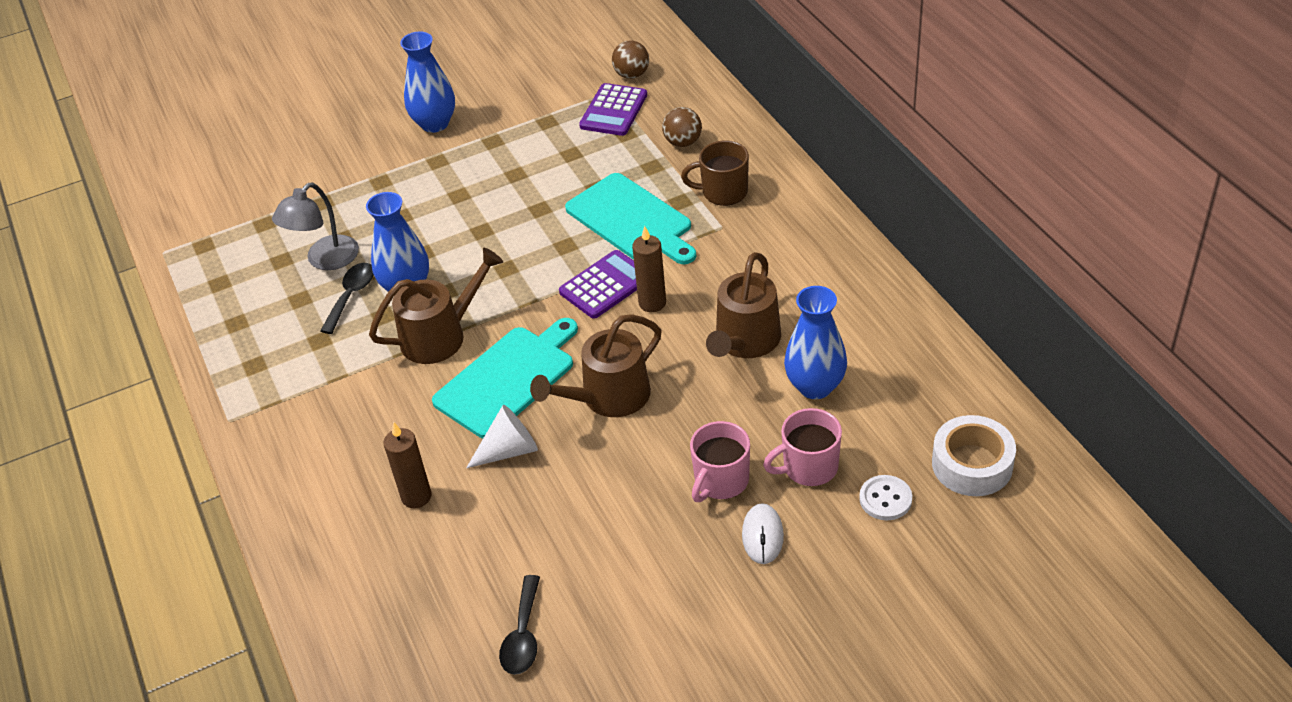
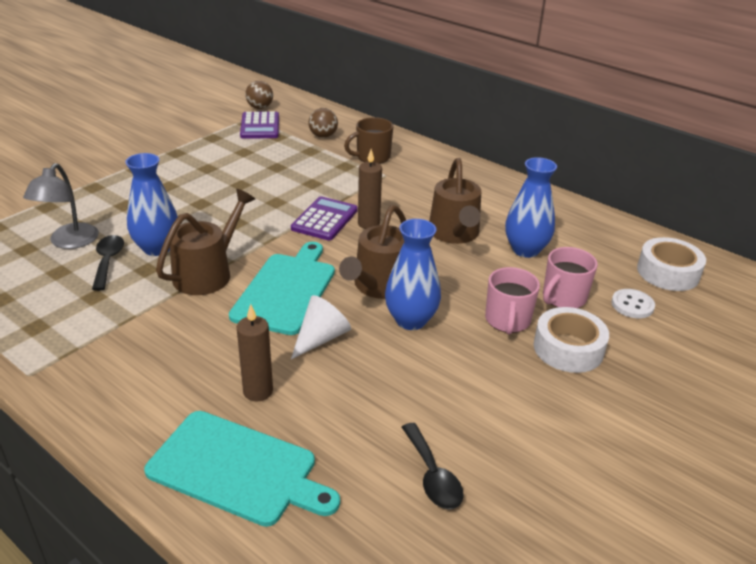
camera: 30 degrees left, 10 degrees down
blue vase [400,31,455,133] -> blue vase moved to [385,219,441,330]
turquoise cutting board [565,173,696,264] -> turquoise cutting board moved to [144,411,340,527]
white mouse [742,503,784,564] -> white tape [534,307,609,373]

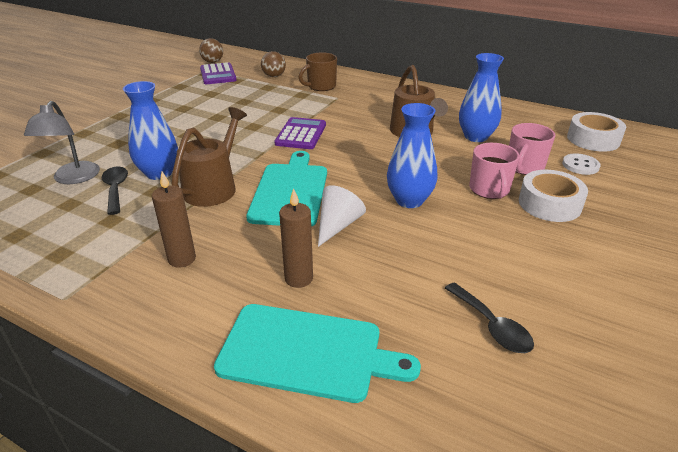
camera: 10 degrees left, 0 degrees up
brown watering can [339,205,406,299] -> none
brown candle [358,149,382,229] -> brown candle moved to [152,171,196,268]

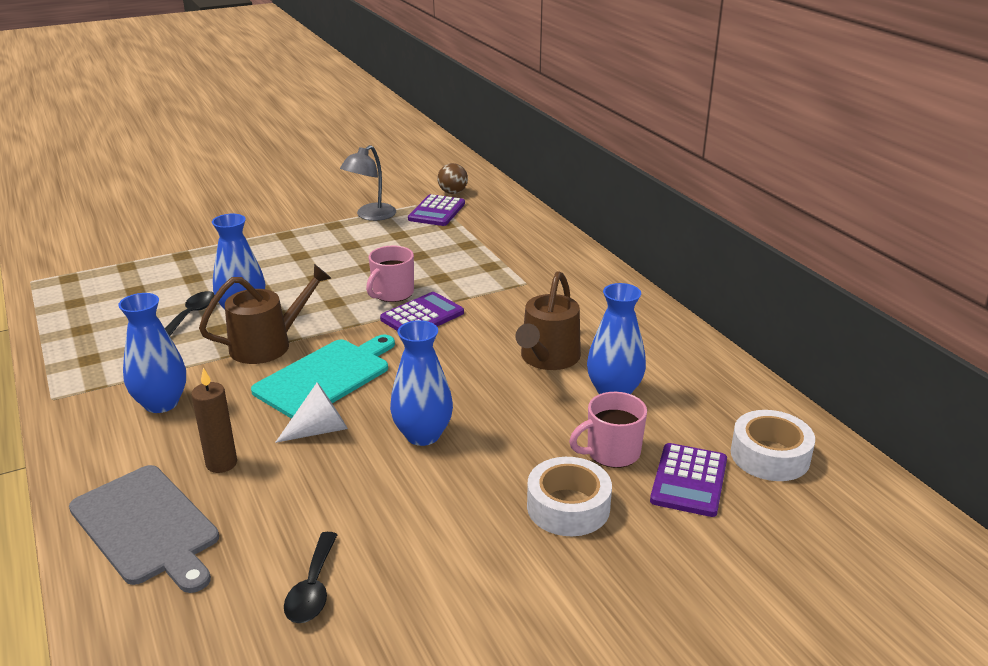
camera: 35 degrees right, 5 degrees down
grey lamp [24,101,100,184] -> grey lamp moved to [340,145,396,221]
brown candle [152,171,196,268] -> blue vase [118,293,186,413]
turquoise cutting board [214,304,421,403] -> grey cutting board [69,465,219,593]
brown ball [261,51,286,77] -> none
brown mug [299,52,337,91] -> none
pink mug [469,143,520,199] -> pink mug moved to [366,246,414,302]
white button [562,153,601,175] -> purple calculator [650,443,727,517]

